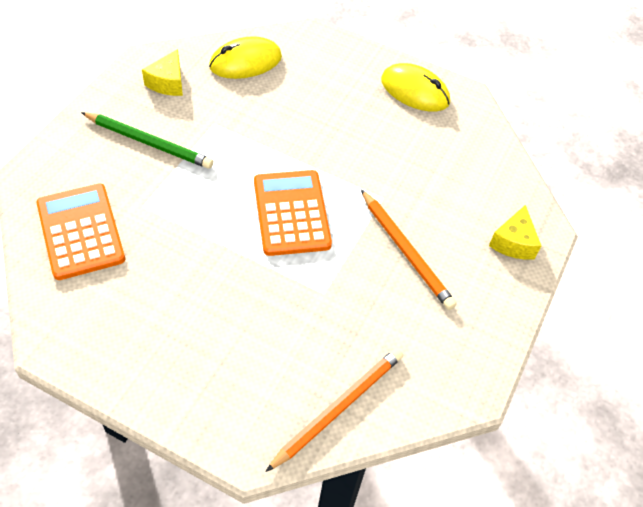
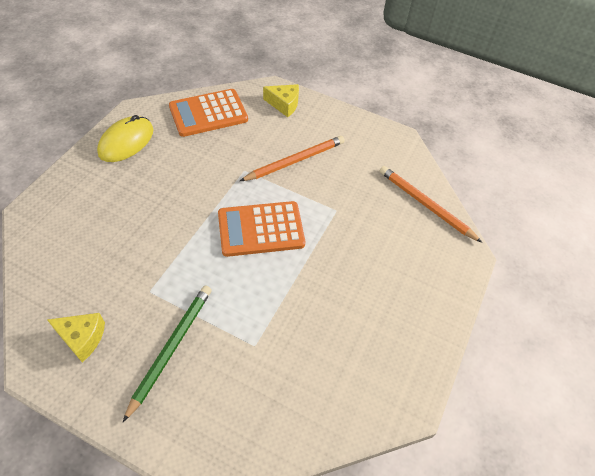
camera: 90 degrees left, 0 degrees up
orange calculator [37,183,125,280] -> orange calculator moved to [169,89,248,137]
yellow mouse [209,36,282,79] -> none

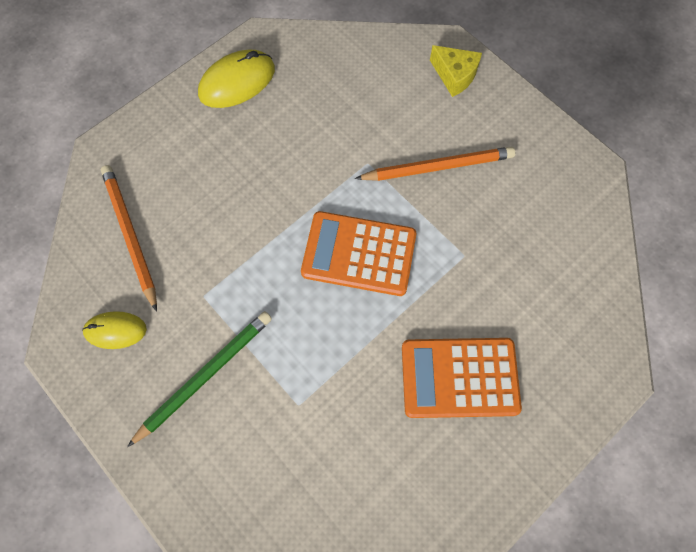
camera: 25 degrees right, 15 degrees up
yellow cheese [48,313,105,362] -> yellow mouse [82,311,147,349]
orange calculator [169,89,248,137] -> orange calculator moved to [402,338,522,418]
orange pencil [380,166,482,243] -> orange pencil moved to [101,165,157,312]

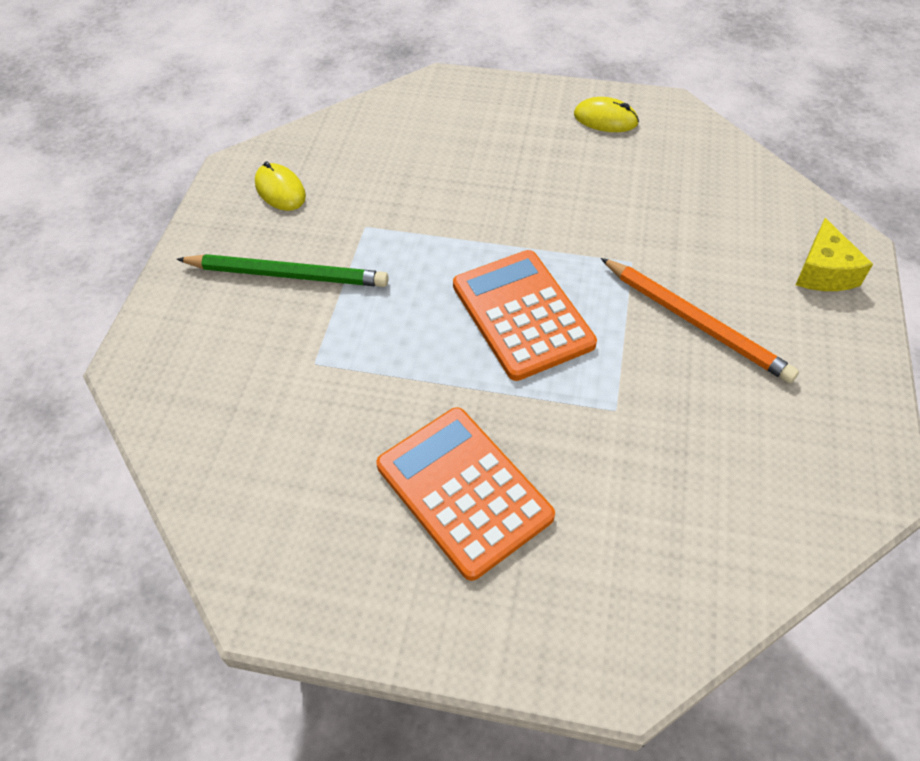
camera: 55 degrees right, 15 degrees down
orange pencil [101,165,157,312] -> none
yellow mouse [198,49,275,108] -> yellow mouse [574,97,639,132], size x0.64

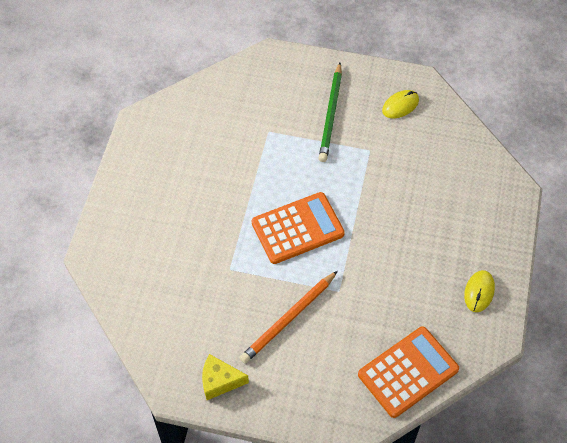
camera: 90 degrees right, 5 degrees up
orange calculator [376,407,555,581] -> orange calculator moved to [358,327,459,418]
yellow cheese [796,218,873,291] -> yellow cheese moved to [202,354,249,400]

